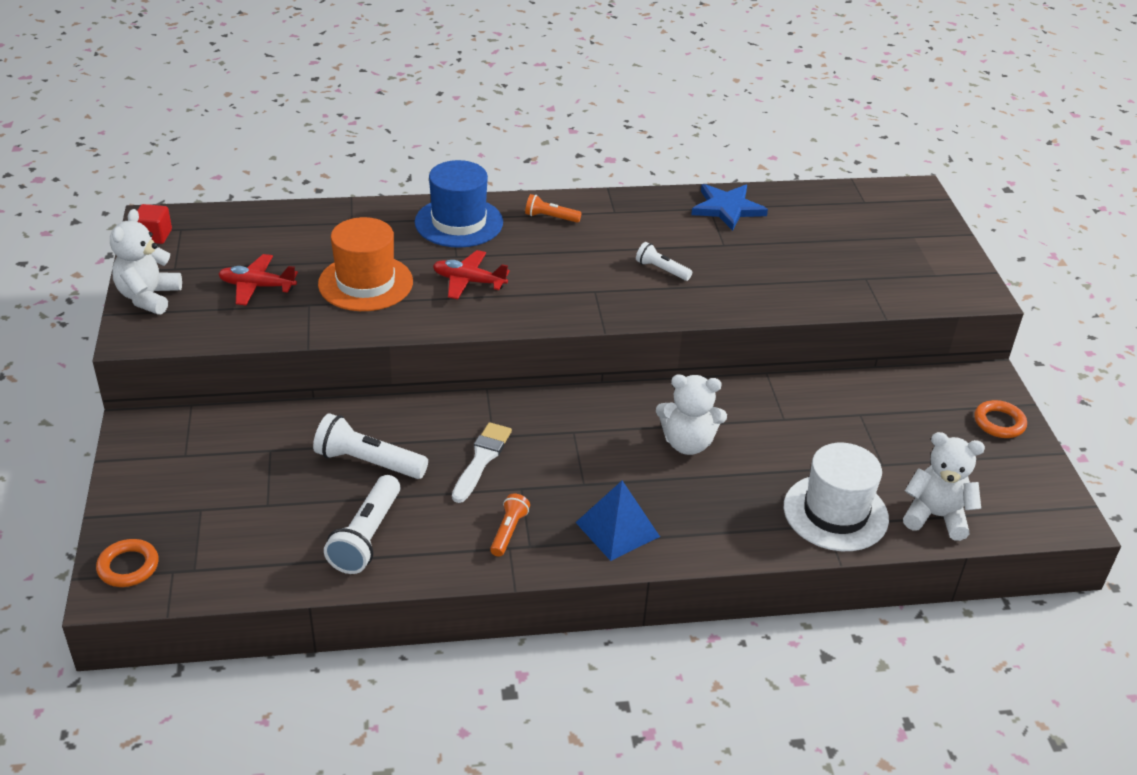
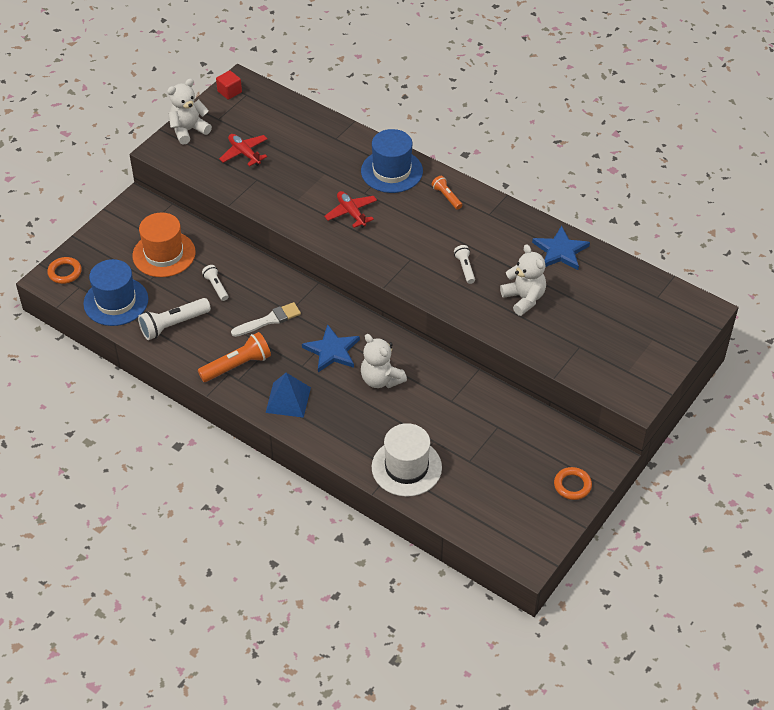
camera: 45 degrees right, 10 degrees up
white flashlight [313,413,428,479] -> white flashlight [202,265,228,301], size x0.58
orange hat [318,217,413,311] -> orange hat moved to [133,212,196,277]
orange flashlight [490,494,530,557] -> orange flashlight [198,332,271,382], size x1.73
white teddy bear [903,432,985,541] -> white teddy bear moved to [500,244,546,316]
none -> blue hat [83,259,148,326]
none -> blue star [302,324,360,372]

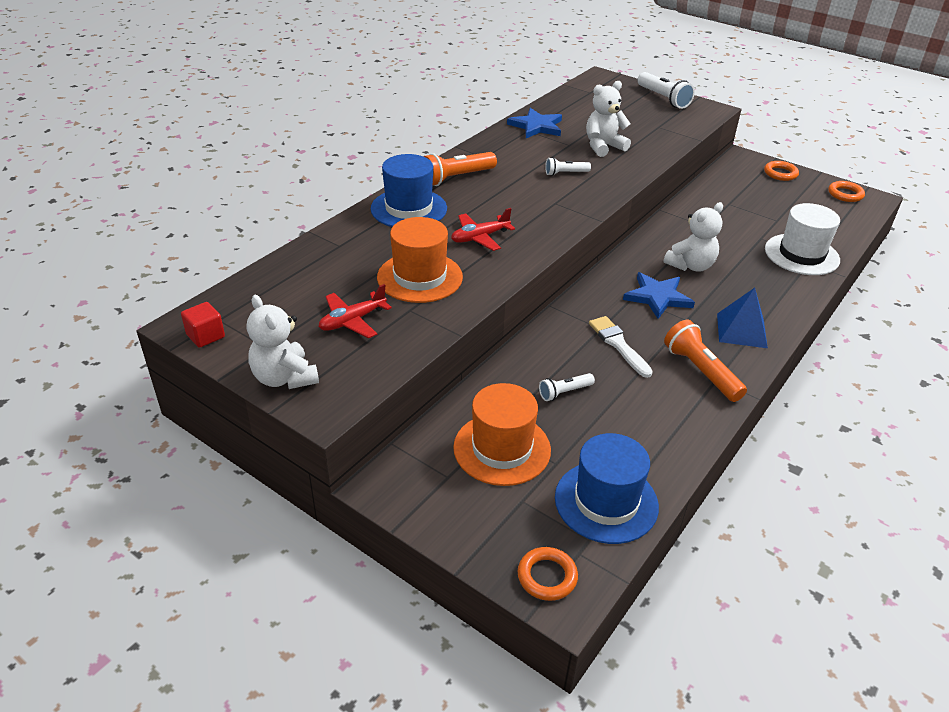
camera: 90 degrees left, 10 degrees down
white flashlight [138,298,211,340] -> white flashlight moved to [637,72,695,109]
orange flashlight [431,176,462,210] -> orange flashlight [423,152,497,186], size x1.73
none -> orange hat [377,217,463,303]
none -> orange ring [828,181,865,202]

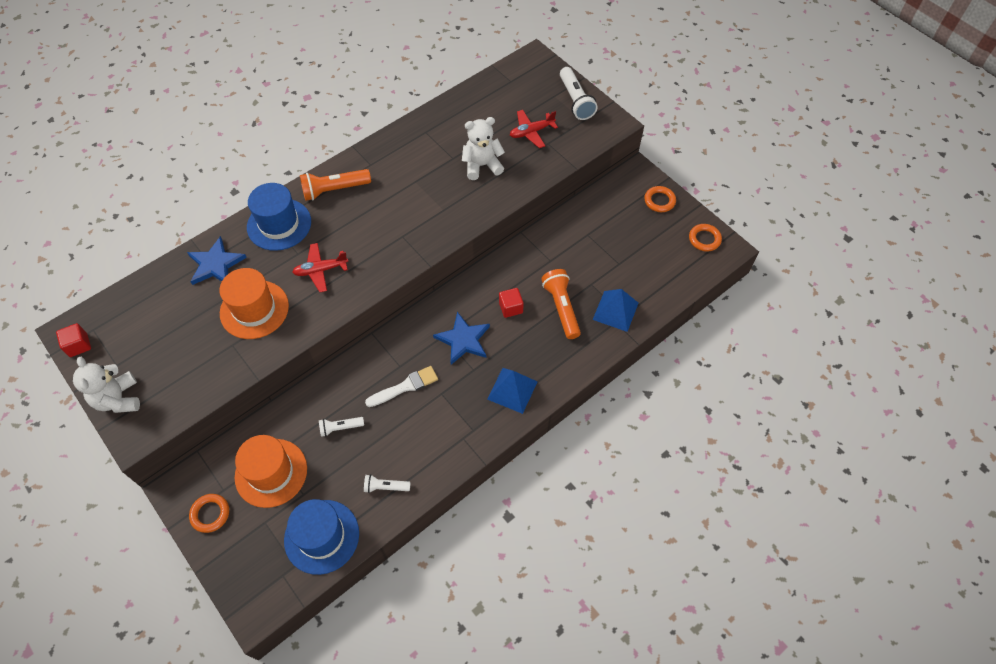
camera: 15 degrees right, 20 degrees up
red plane [319,284,392,338] -> red plane moved to [510,110,558,148]
blue star [507,108,562,138] -> blue star moved to [187,236,247,285]
orange ring [518,547,578,601] -> orange ring moved to [189,494,229,533]
white flashlight [545,157,591,176] -> white flashlight moved to [364,474,411,493]
white brush [589,316,653,378] -> white brush turned 75 degrees clockwise [365,366,438,407]
white teddy bear [664,202,723,272] -> red cube [499,288,524,318]
orange flashlight [664,320,747,402] -> orange flashlight moved to [541,269,581,339]
white hat [765,203,840,275] -> blue pyramid [593,289,638,332]

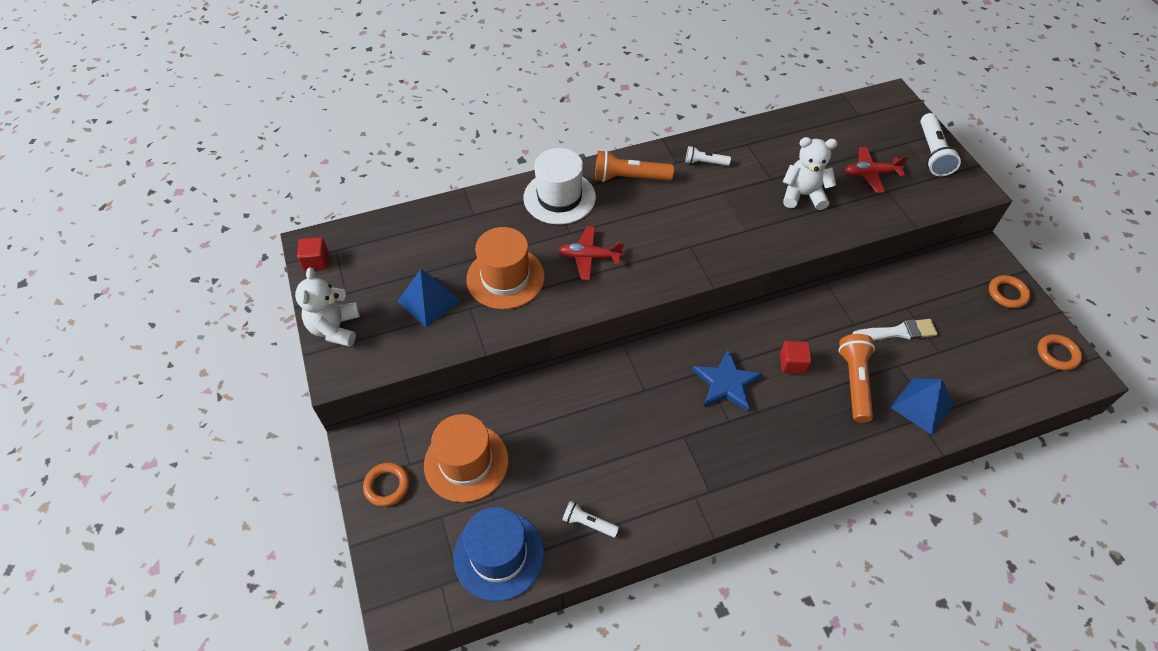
camera: 20 degrees right, 5 degrees down
blue star [187,236,247,285] -> none
blue hat [247,183,311,251] -> white hat [523,148,596,225]
white flashlight [319,417,364,437] -> white flashlight moved to [685,146,731,166]
white brush [365,366,438,407] -> white brush moved to [853,319,938,341]
blue pyramid [487,368,537,414] -> blue pyramid moved to [397,269,461,327]

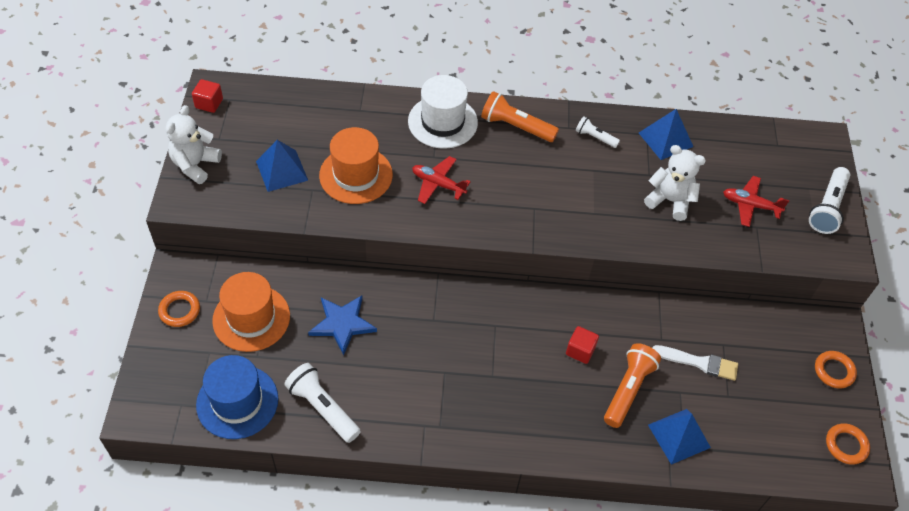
camera: 20 degrees right, 0 degrees up
white flashlight [562,501,619,537] -> white flashlight [284,363,361,443], size x1.73
blue star [692,349,763,412] -> blue star moved to [308,295,377,355]
none -> blue pyramid [639,109,693,160]

